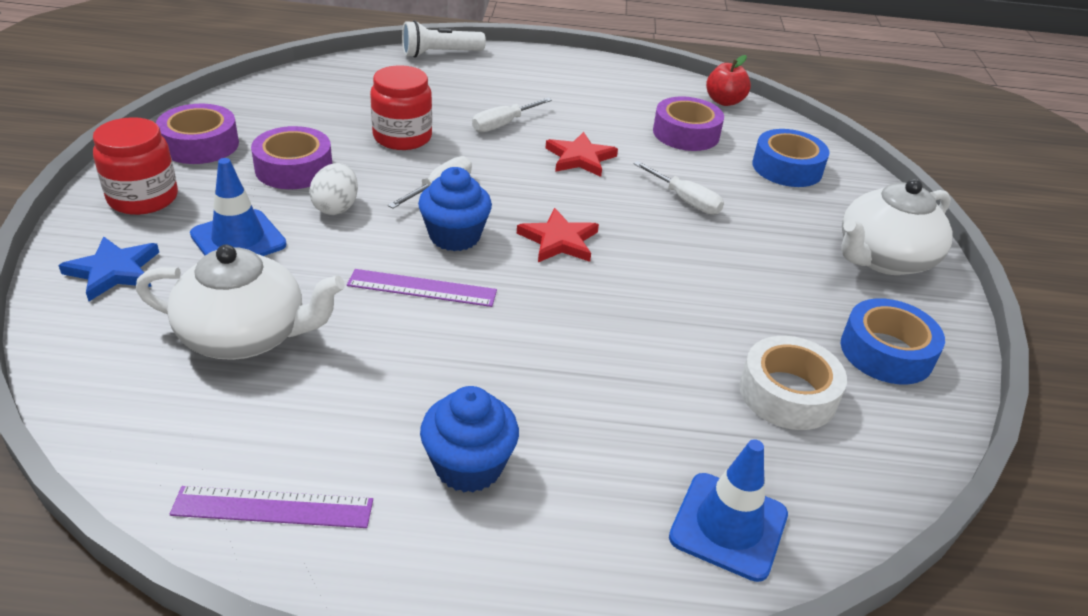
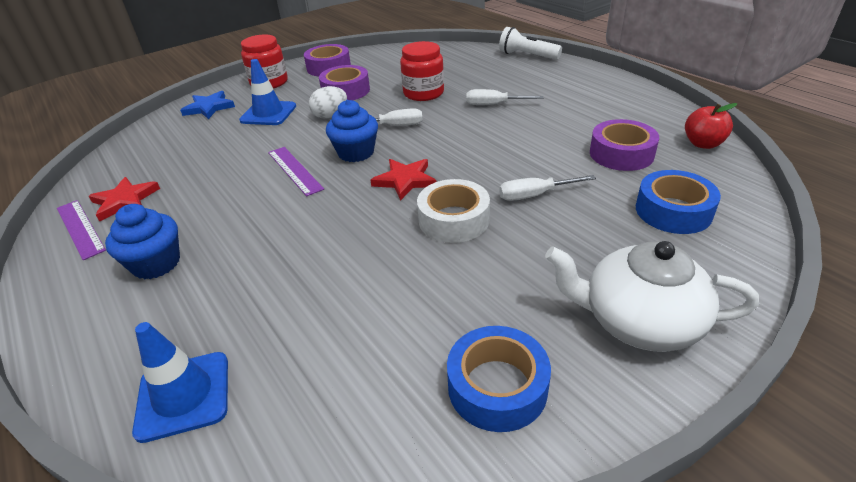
camera: 55 degrees right, 0 degrees up
white teapot [136,245,345,360] -> none
red star [545,132,618,177] -> red star moved to [89,177,160,222]
white screwdriver [634,161,724,215] -> white screwdriver turned 75 degrees clockwise [499,175,596,201]
white tape [740,336,847,430] -> white tape moved to [417,179,490,243]

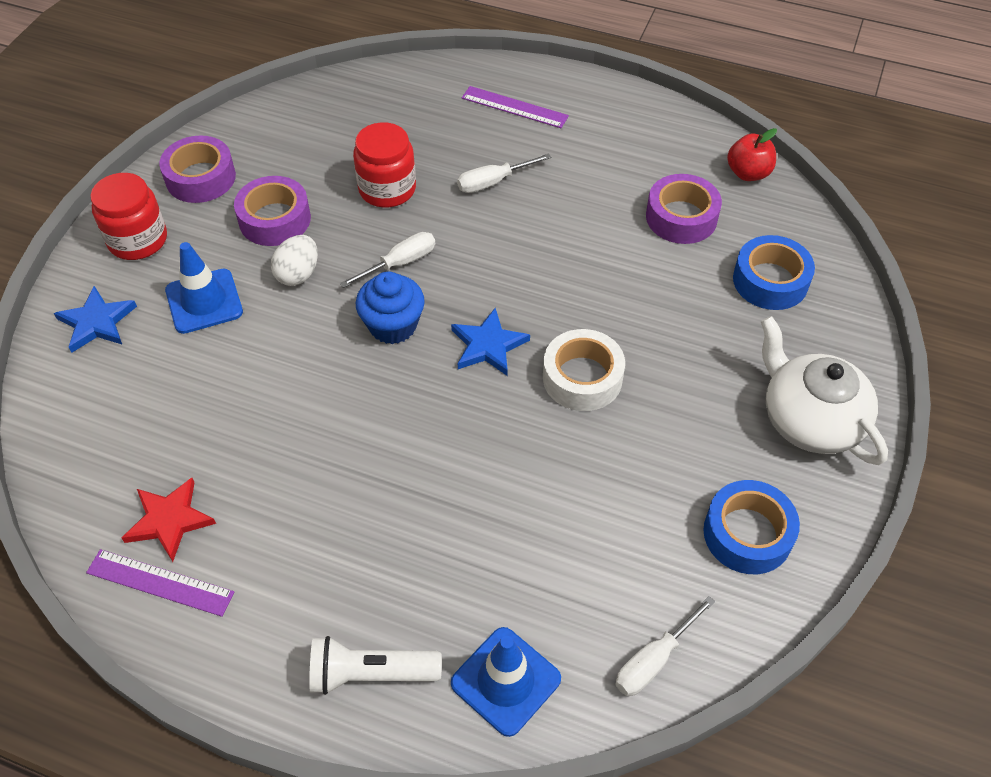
camera: 35 degrees left, 15 degrees up
blue cupcake [105,204,180,280] -> none
purple ruler [268,147,324,196] -> purple ruler moved to [462,86,569,128]
red star [371,159,437,201] -> blue star [451,308,530,376]
white flashlight [499,27,562,60] -> white flashlight moved to [309,636,442,695]
white screwdriver [499,175,596,201] -> white screwdriver moved to [615,596,715,696]
white teapot [545,241,759,352] -> white teapot turned 75 degrees clockwise [761,316,888,465]

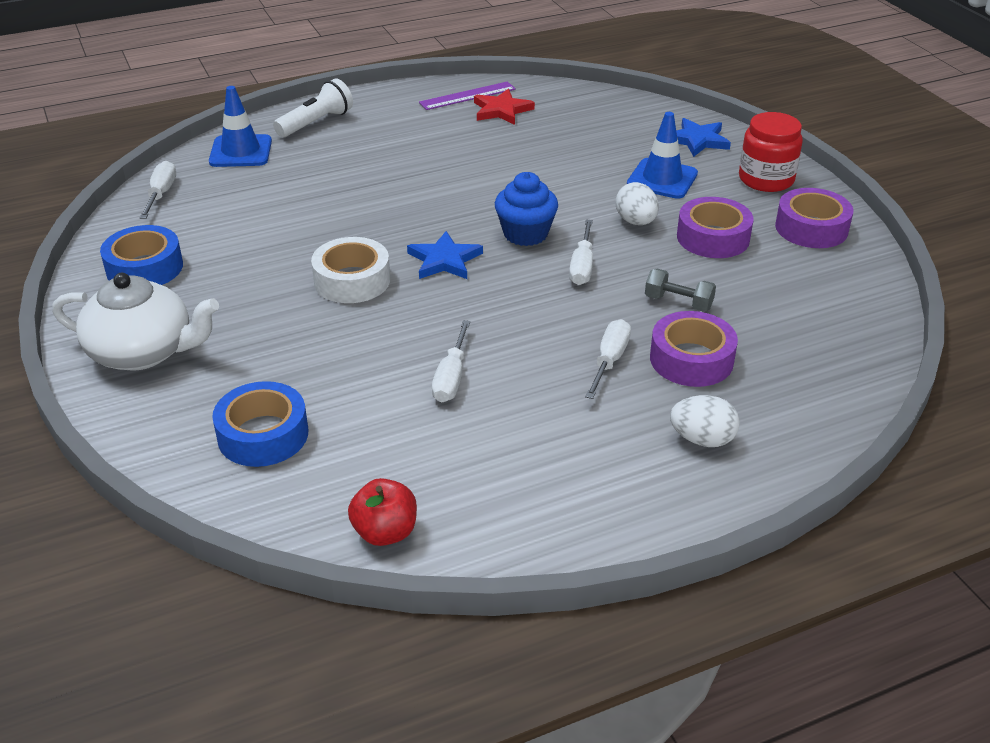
camera: 135 degrees right, 15 degrees down
red jar [353,122,416,208] -> grey dumbbell [645,269,716,312]
purple ruler [462,86,569,128] -> white egg [670,395,740,447]
purple tape [646,174,722,244] -> purple tape moved to [650,311,738,387]
none -> white screwdriver [432,320,470,402]

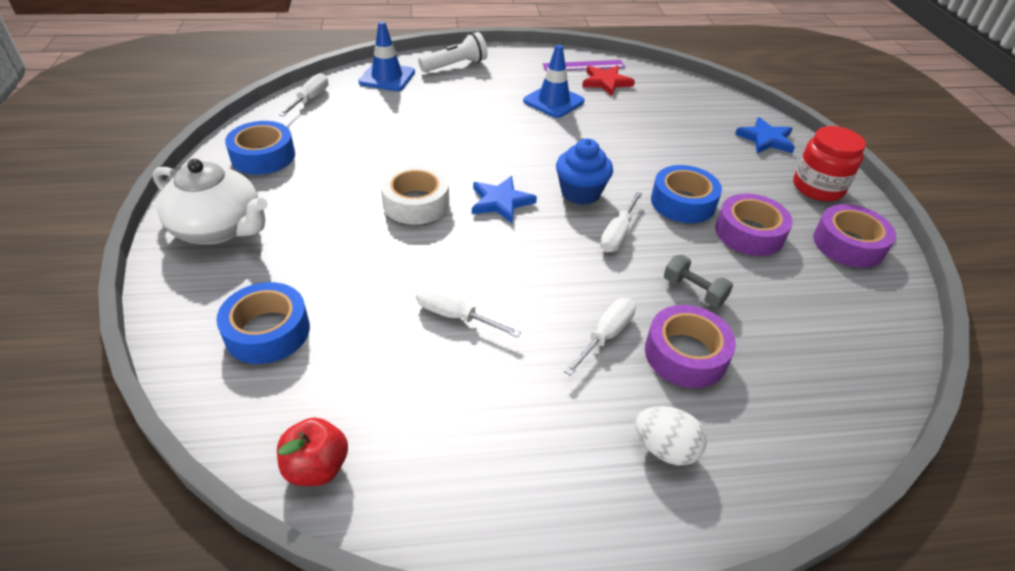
camera: 15 degrees right, 5 degrees up
white screwdriver [432,320,470,402] -> white screwdriver turned 90 degrees clockwise [415,285,521,338]
white egg [615,182,659,225] -> blue tape [651,165,722,223]
blue traffic cone [627,112,698,199] -> blue traffic cone moved to [523,45,585,118]

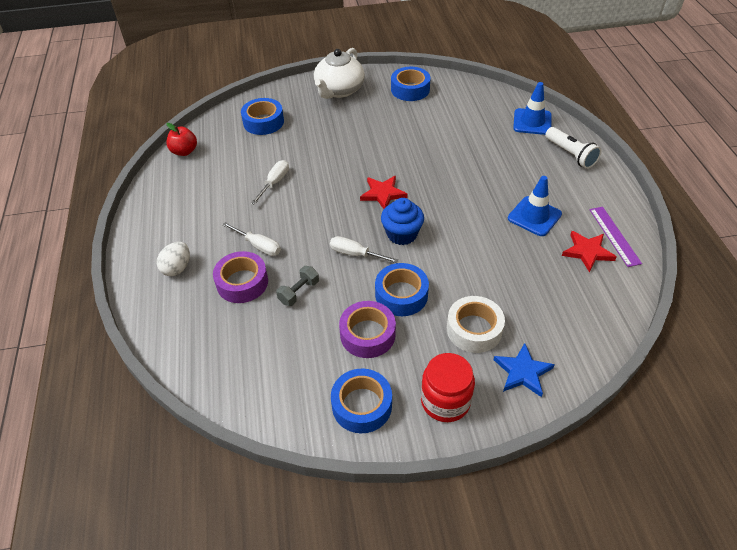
camera: 90 degrees right, 5 degrees up
white screwdriver [279,73,328,116] -> none
white tape [381,165,449,225] -> white tape moved to [447,296,505,353]
blue star [472,176,537,223] -> red star [360,176,408,209]
purple tape [813,204,896,268] -> blue tape [331,368,392,433]

